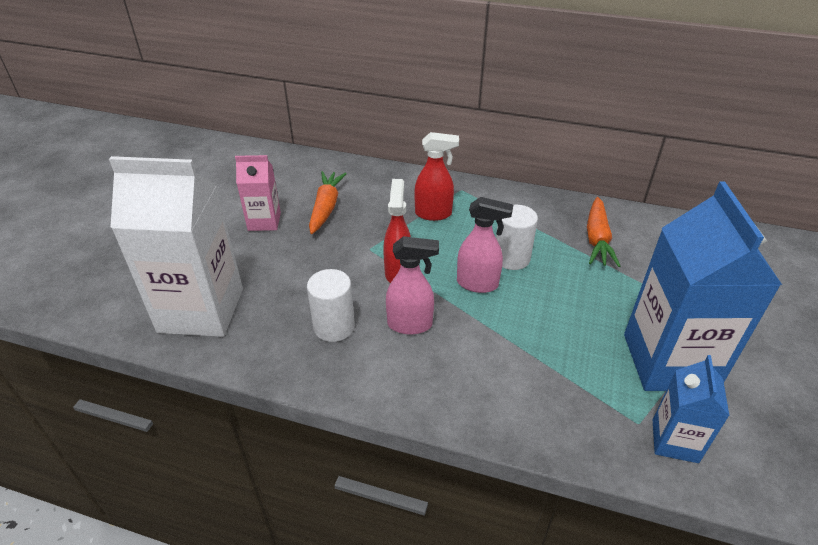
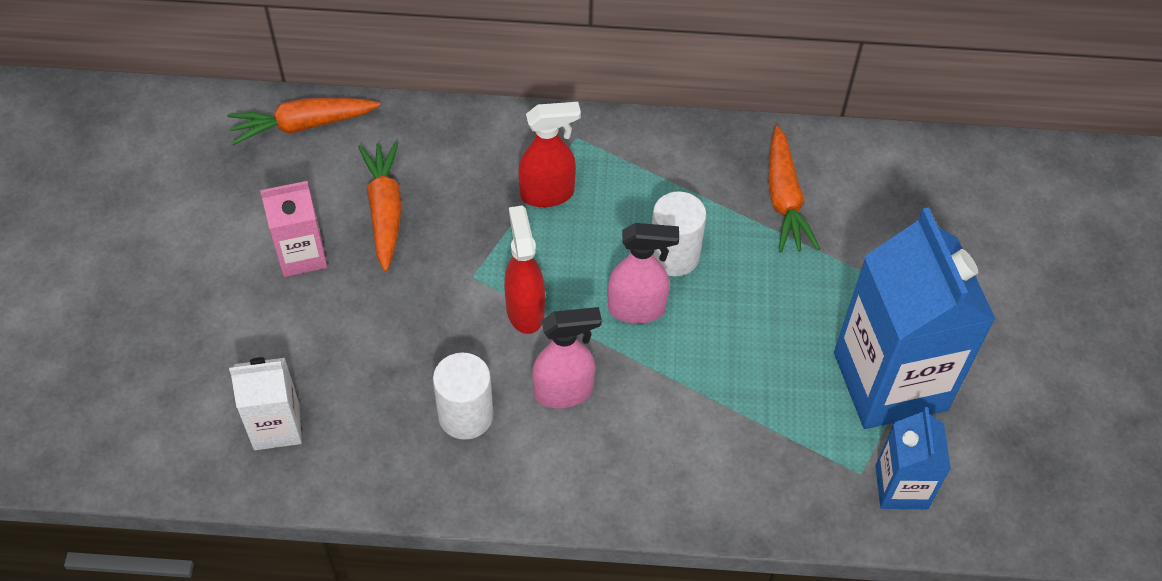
camera: 15 degrees left, 15 degrees up
white carton [109,156,243,337] -> white carton [229,357,302,450], size x0.51
none -> orange carrot [227,98,380,145]

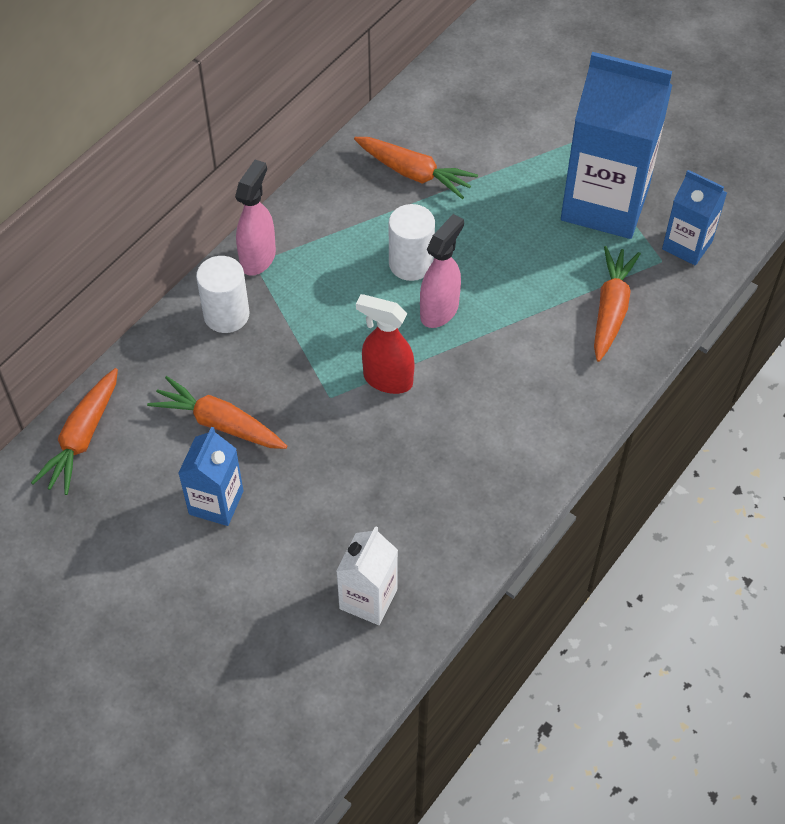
camera: 55 degrees left, 0 degrees up
pink carton [260,181,327,277] -> blue carton [178,427,243,526]
white cylinder [433,353,493,440] -> white cylinder moved to [196,256,249,333]
red spray bottle [518,102,581,207] -> none
pink spray bottle [532,307,602,408] -> pink spray bottle moved to [235,160,276,276]
none -> orange carrot [594,246,641,362]

